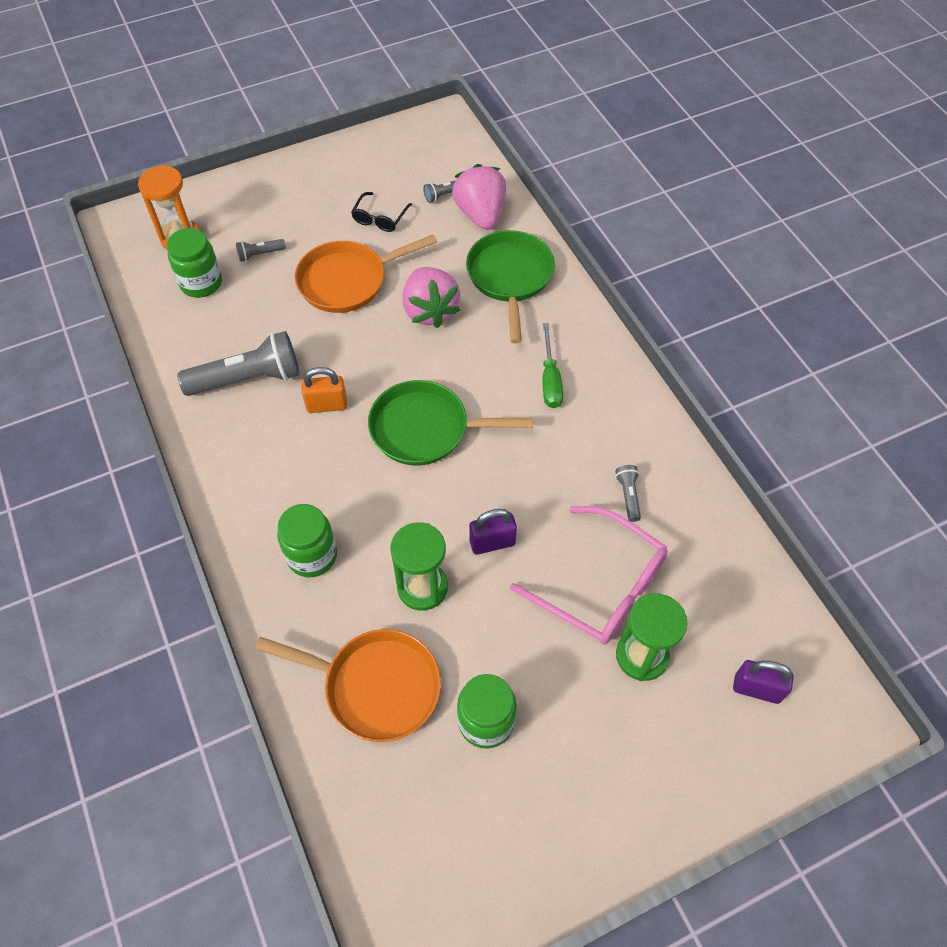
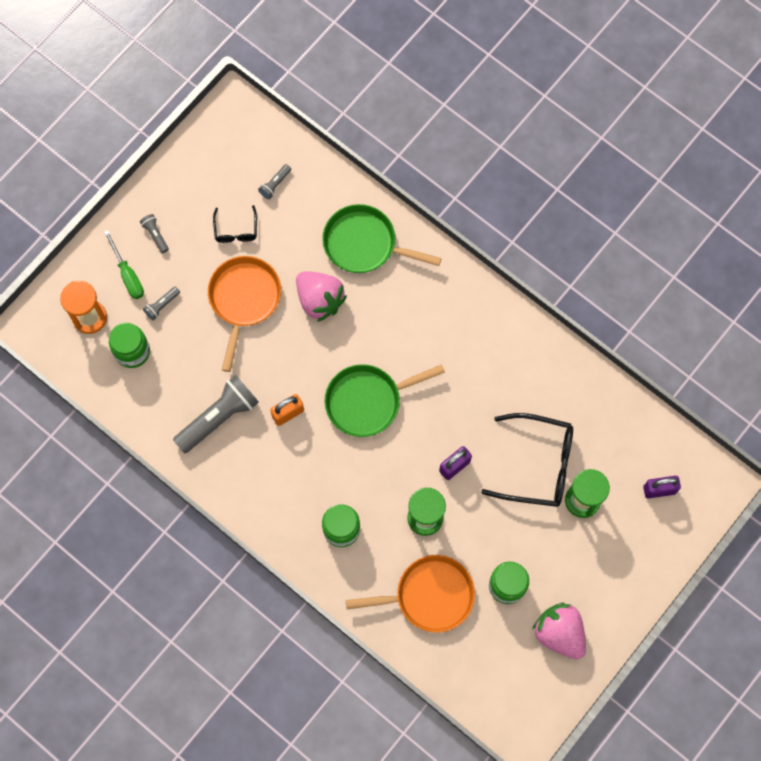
camera: 25 degrees left, 15 degrees up
orange pan [295,234,437,313] -> orange pan turned 150 degrees clockwise [208,256,281,372]
pink strawberry [452,164,506,230] -> pink strawberry moved to [532,603,586,659]
green pan [466,230,555,344] -> green pan turned 45 degrees counterclockwise [322,204,442,273]
pink glasses [510,506,668,645] -> black glasses [481,413,573,507]
green screwdriver [542,323,563,408] -> green screwdriver moved to [104,230,144,299]
grey flashlight [615,465,641,522] -> grey flashlight moved to [140,214,169,253]

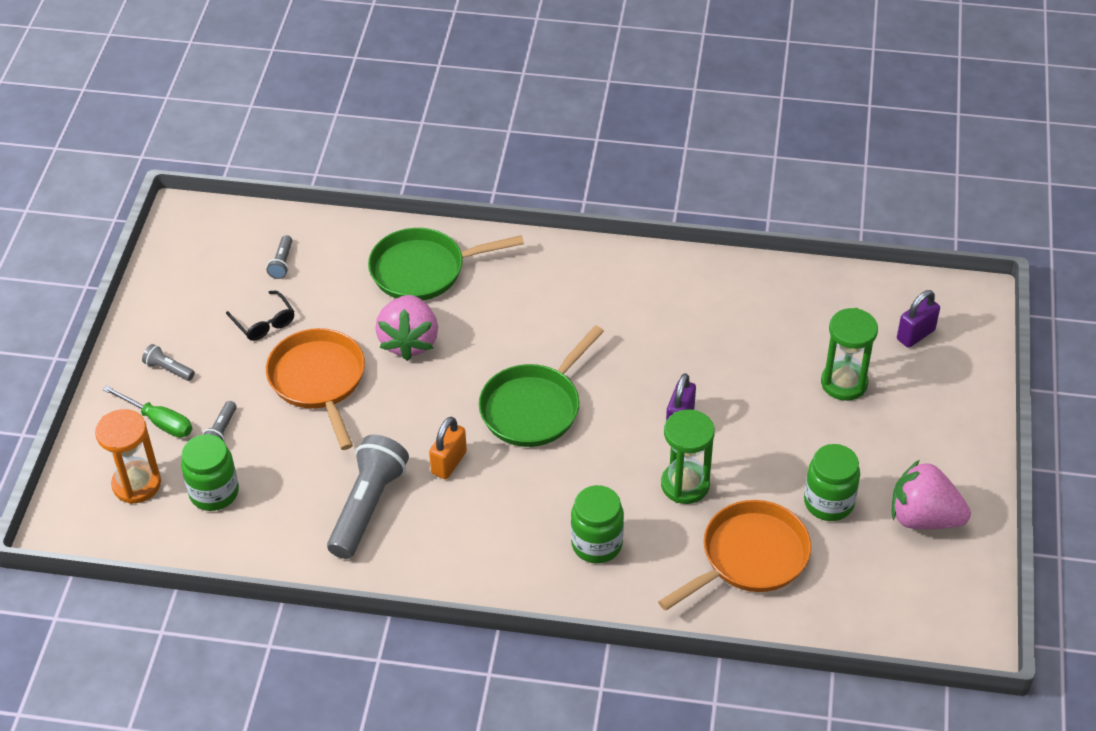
camera: 30 degrees left, 25 degrees down
pink strawberry [296,271,347,322] -> pink strawberry turned 75 degrees clockwise [375,295,438,361]
black glasses [481,413,573,507] -> none

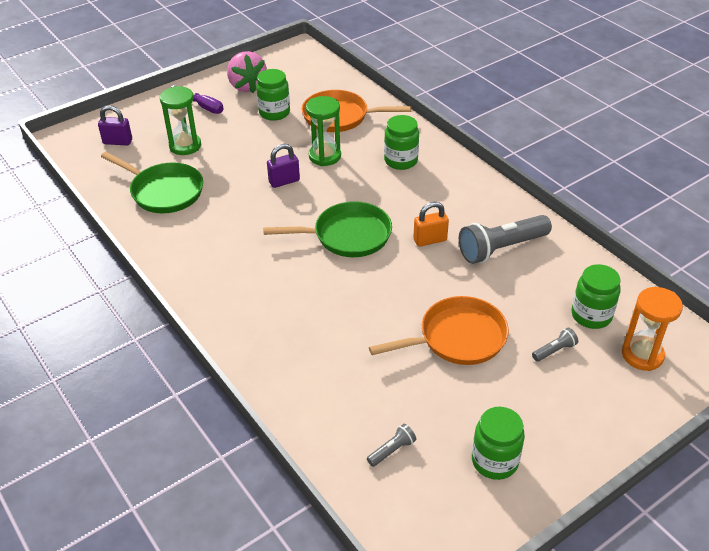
camera: 135 degrees left, 5 degrees down
green screwdriver [102,385,192,438] -> none
grey flashlight [142,344,195,381] -> none
black glasses [226,291,294,341] -> none
orange pan [266,328,365,450] -> orange pan turned 135 degrees counterclockwise [369,296,509,365]
green pan [368,228,524,301] -> green pan moved to [101,152,203,213]
pink strawberry [375,295,438,361] -> none
none -> purple screwdriver [171,85,224,114]
none -> green jar [472,407,525,480]

